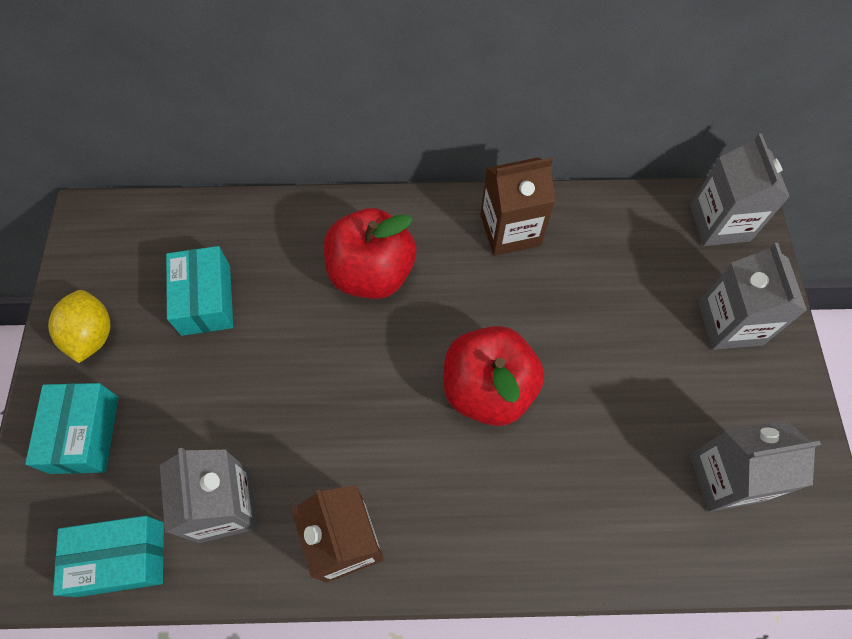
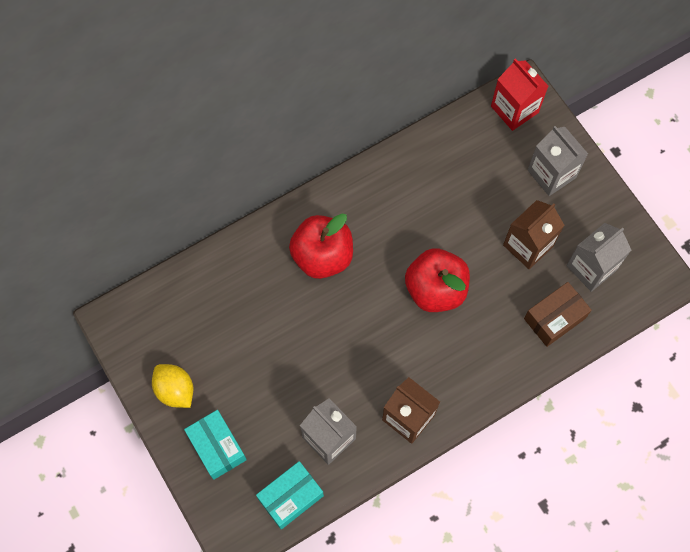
camera: 30 degrees left, 5 degrees up
turquoise box [166,246,233,336] -> none
brown carton [481,157,555,256] -> brown carton moved to [503,200,565,269]
grey carton [690,133,790,246] -> red carton [491,58,548,131]
none -> brown box [524,282,592,347]

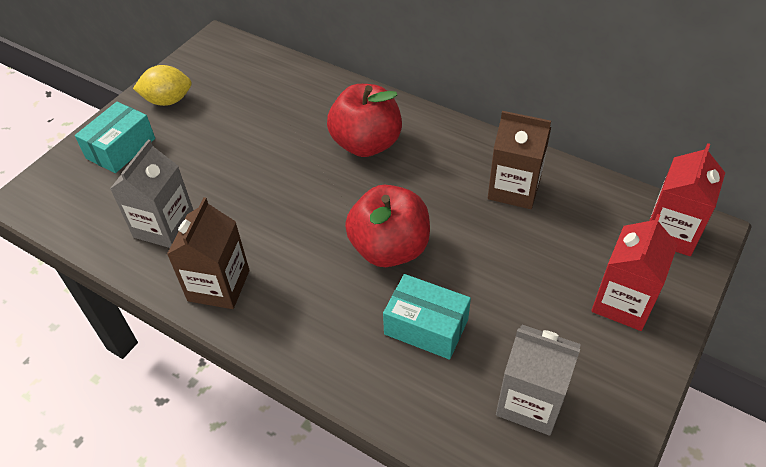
camera: 65 degrees right, 20 degrees down
yellow lemon [152,364,193,408] -> yellow lemon turned 60 degrees clockwise [133,65,192,106]
turquoise box [256,461,324,529] -> turquoise box moved to [383,274,471,359]
brown carton [503,200,565,269] -> brown carton moved to [488,111,551,209]
brown box [524,282,592,347] -> none
grey carton [528,126,588,196] -> red carton [591,214,678,331]

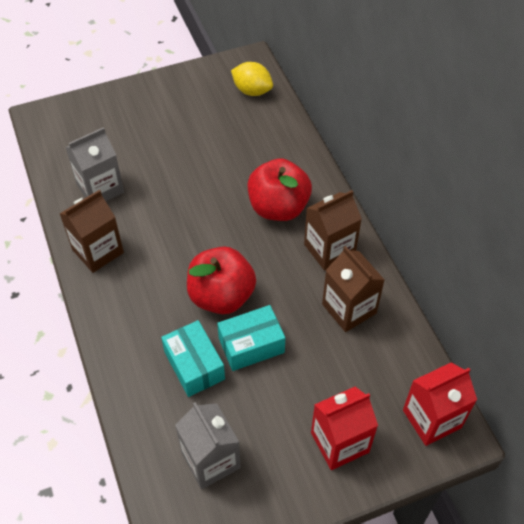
camera: 35 degrees right, 5 degrees up
turquoise box [75,102,155,173] -> turquoise box moved to [217,305,285,371]
yellow lemon [133,65,192,106] -> yellow lemon moved to [231,62,273,96]
none -> brown carton [304,190,362,270]

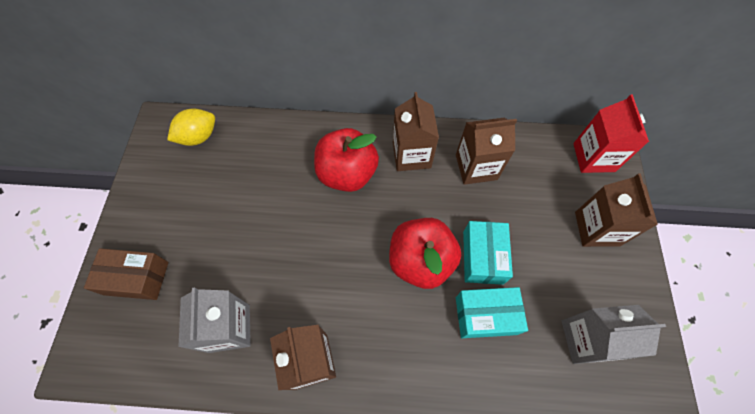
camera: 65 degrees left, 10 degrees up
red carton [311,387,378,470] -> brown carton [575,174,658,247]
none -> brown box [84,248,168,300]

